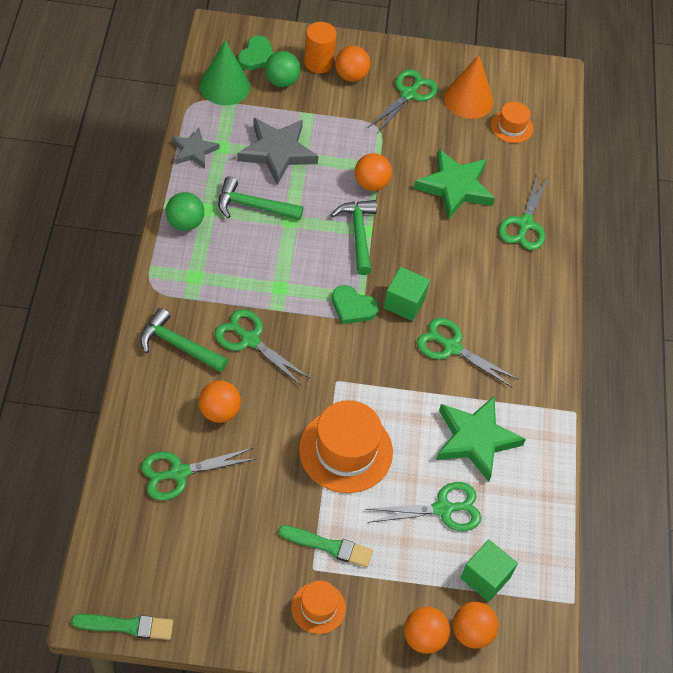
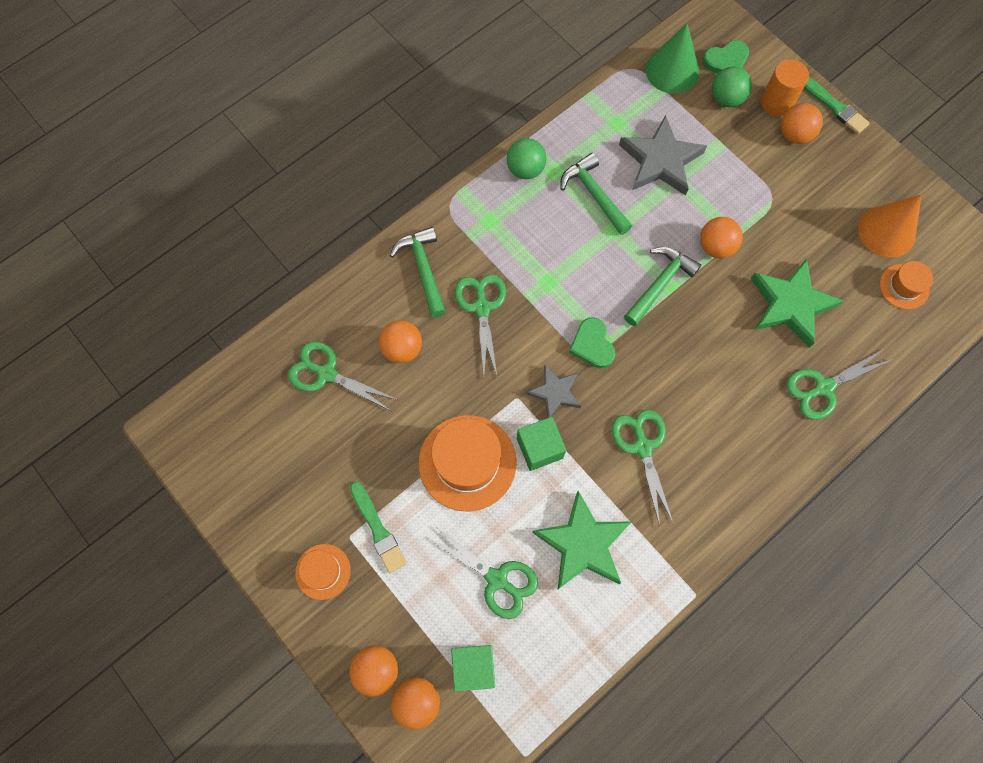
camera: 50 degrees right, 15 degrees up
green brush [71,614,173,640] -> green brush moved to [804,77,870,134]
grey star [172,128,220,169] -> grey star moved to [526,365,581,418]
green scissors [368,69,438,134] -> none
green cube [384,267,430,321] -> green cube moved to [517,417,566,471]

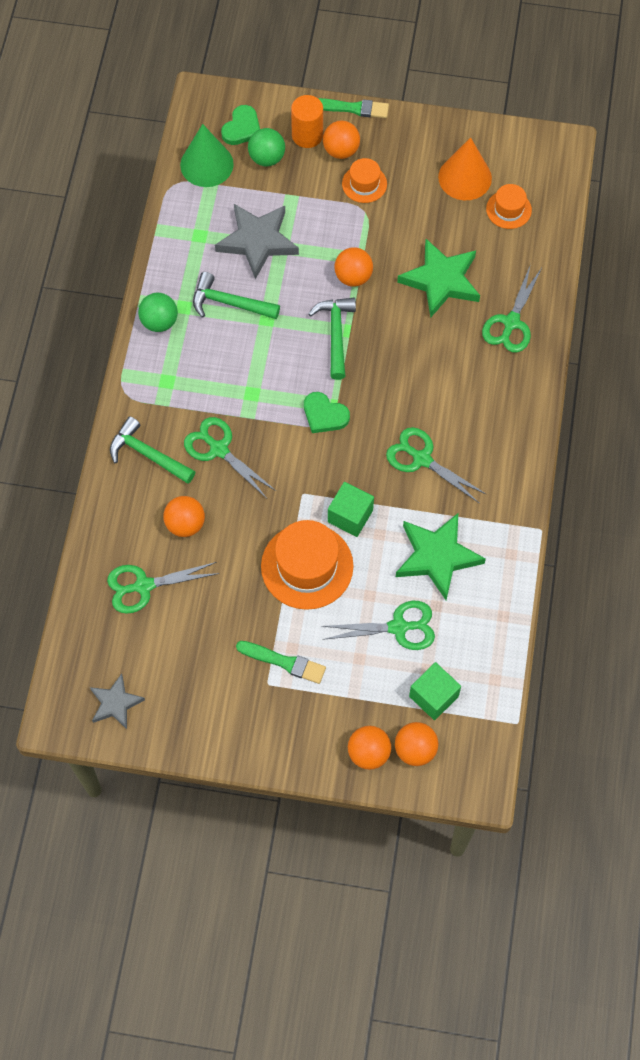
camera: 40 degrees left, 5 degrees down
orange hat [295,544,351,600] -> orange hat moved to [342,158,387,203]
grey star [526,365,581,418] -> grey star moved to [90,674,145,729]

